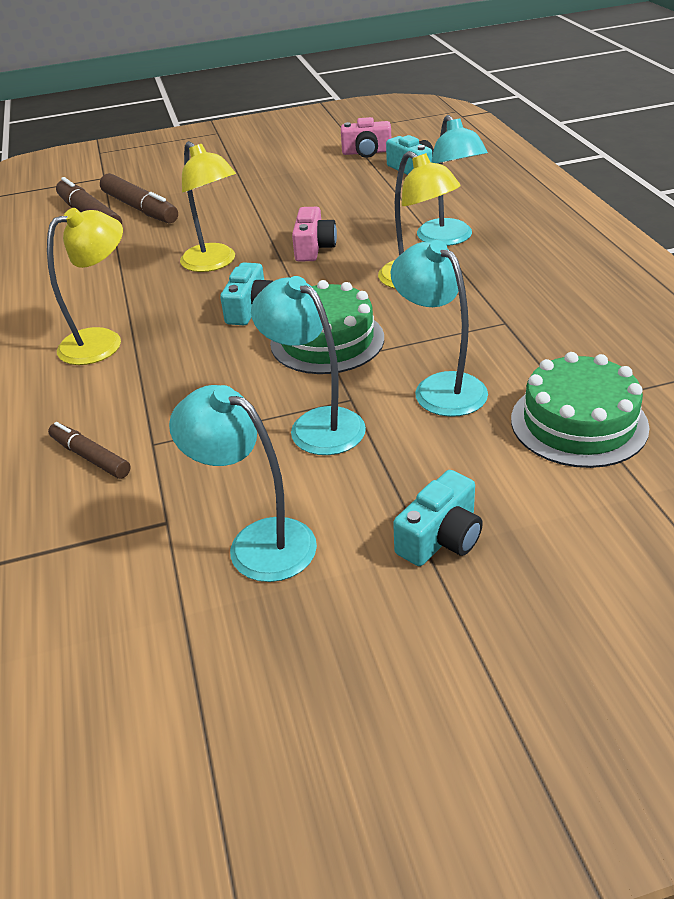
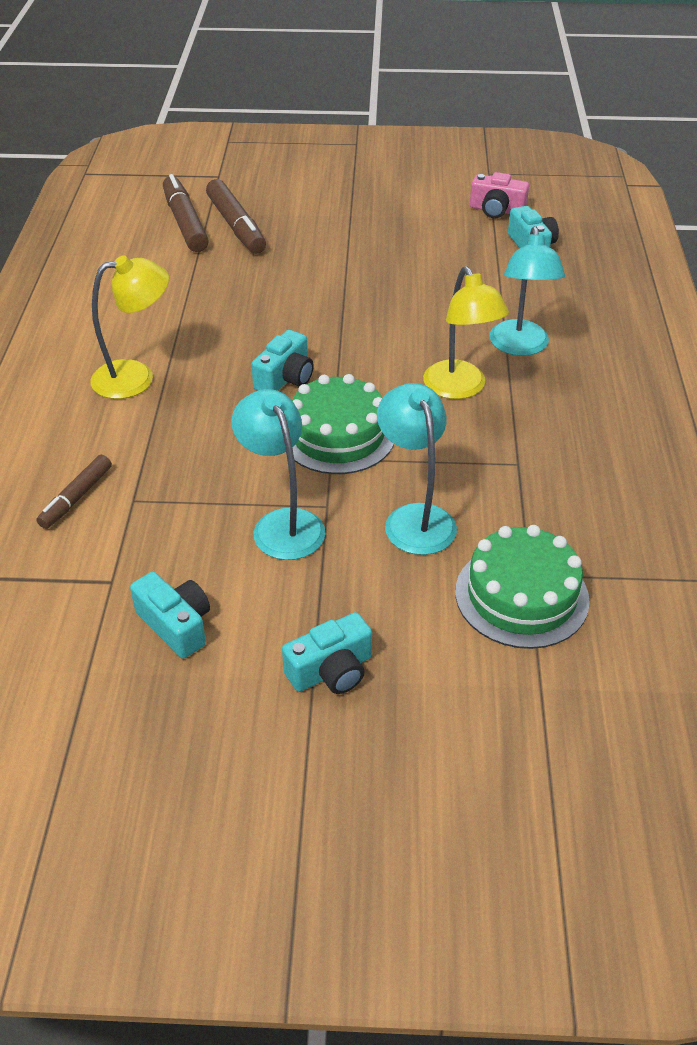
camera: 15 degrees right, 5 degrees up
brown marker [48,422,131,479] -> brown marker turned 120 degrees counterclockwise [37,455,112,529]
turquoise lamp [169,385,317,582] -> turquoise camera [130,572,210,659]
yellow lamp [180,141,236,272] -> none
pink camera [292,207,337,261] -> none

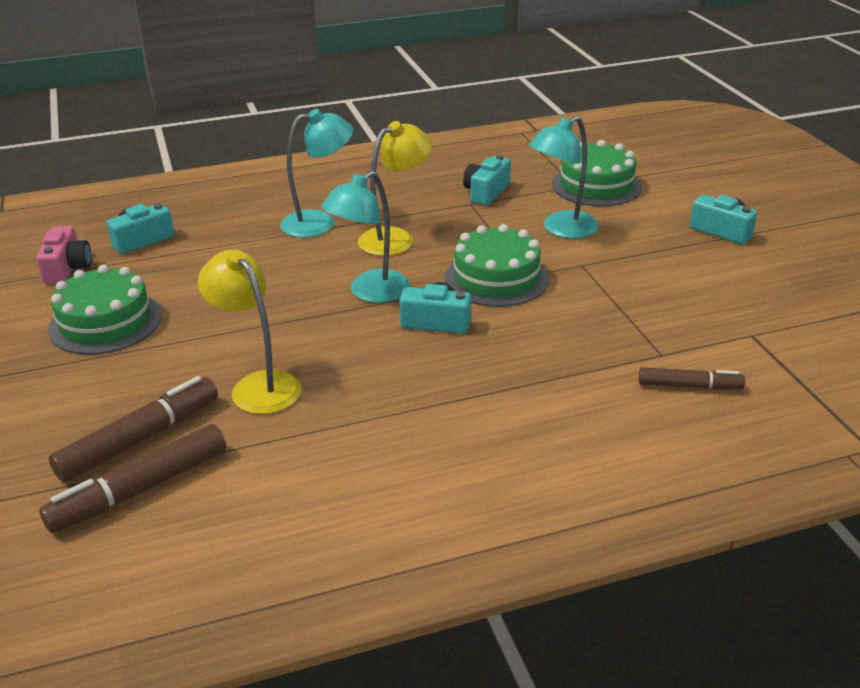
camera: 110 degrees left, 10 degrees down
yellow lamp [90,255,169,399] -> yellow lamp moved to [198,250,302,414]
turquoise camera [130,572,210,659] -> turquoise camera moved to [463,155,511,205]
turquoise lamp [231,389,325,560] -> turquoise lamp moved to [321,170,410,303]
none -> green cake [48,265,162,355]

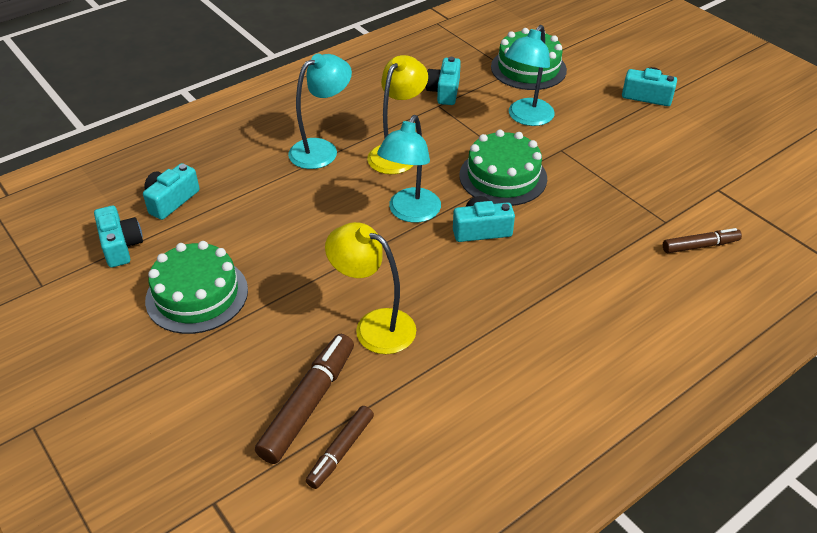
camera: 20 degrees left, 10 degrees up
pink camera [36,226,92,284] -> turquoise camera [94,206,143,268]
brown marker [39,424,226,533] -> brown marker [306,406,374,489], size x0.61

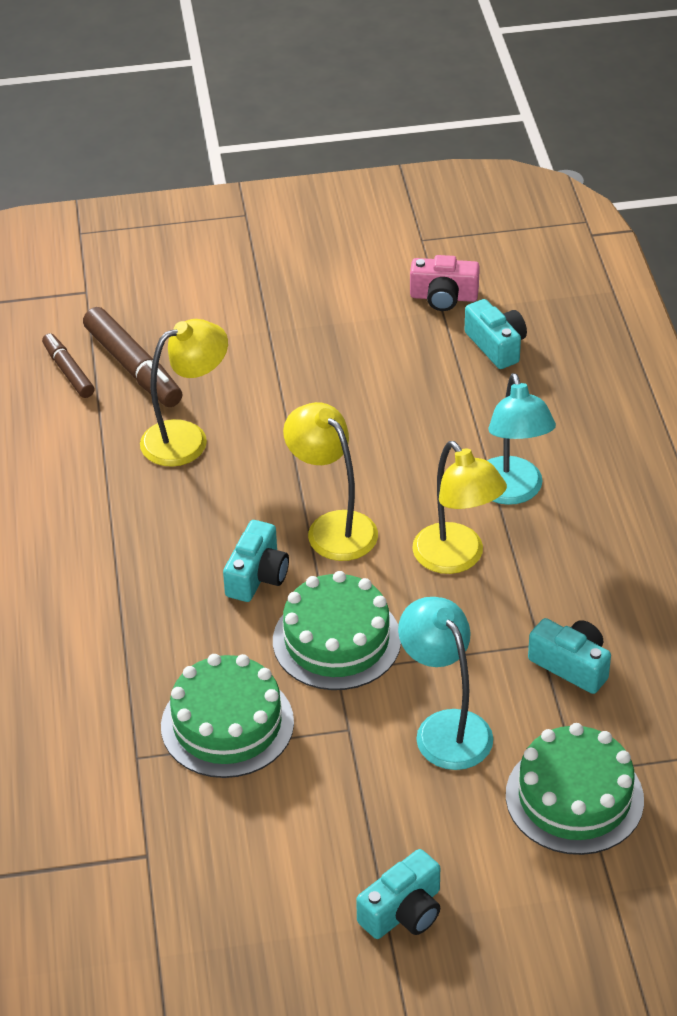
camera: 120 degrees right, 0 degrees up
turquoise camera [94,206,143,268] -> pink camera [410,255,480,311]
green cake [145,241,248,334] -> green cake moved to [161,654,294,778]
turquoise lamp [377,115,441,223] -> yellow lamp [283,402,378,561]
brown marker [663,228,742,253] -> none

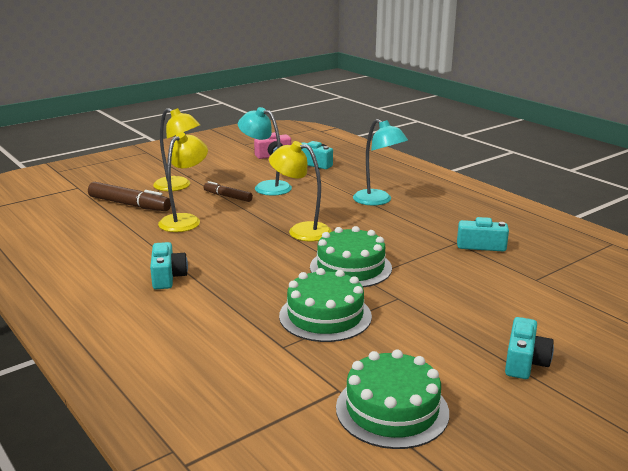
camera: 30 degrees left, 20 degrees down
brown marker [42,333,94,398] -> brown marker moved to [203,181,253,202]
turquoise camera [223,520,289,602] -> turquoise camera moved to [150,242,188,289]
turquoise lamp [398,597,493,770] -> turquoise lamp moved to [238,107,292,196]
yellow lamp [412,441,507,574] -> yellow lamp moved to [153,108,200,191]
green cake [506,723,644,855] -> green cake moved to [336,349,449,449]

